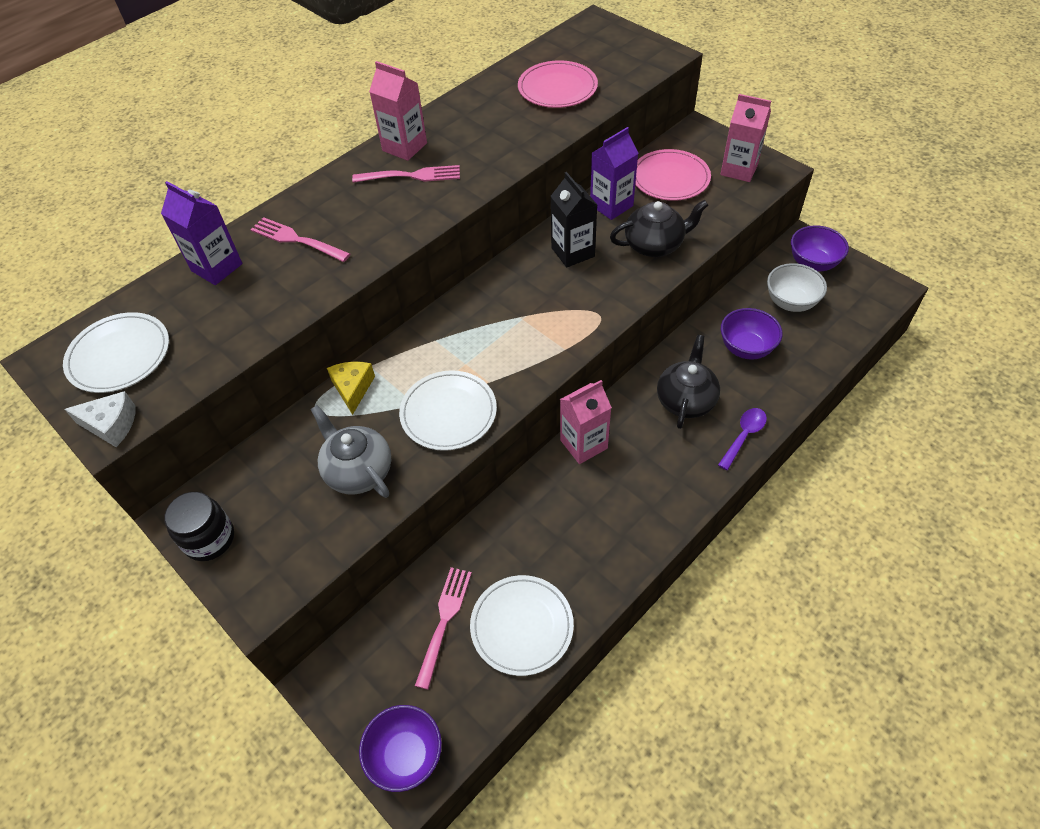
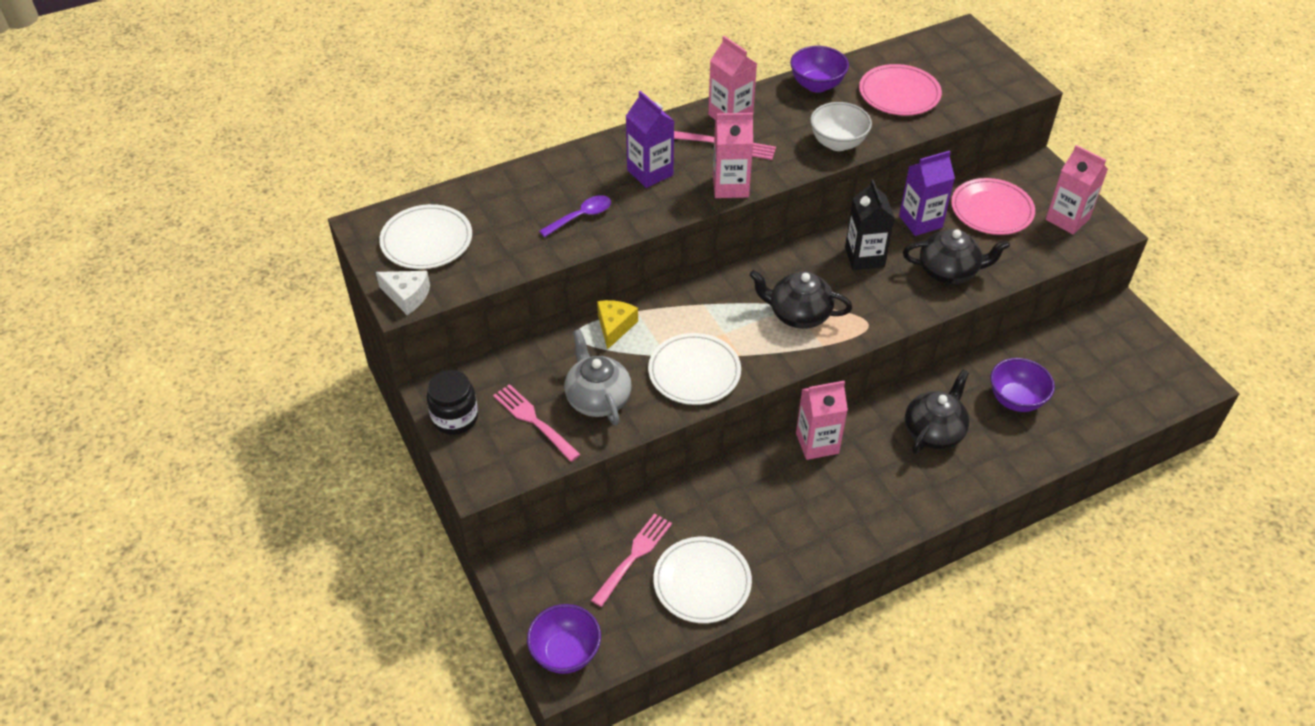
camera: 15 degrees right, 5 degrees down
purple carton [161,181,242,285] -> purple carton moved to [626,91,674,188]
pink fork [250,217,350,262] -> pink fork moved to [493,384,581,462]
purple spoon [718,408,767,470] -> purple spoon moved to [539,195,611,237]
white bowl [767,263,827,312] -> white bowl moved to [810,102,872,151]
purple bowl [791,225,849,271] -> purple bowl moved to [790,46,849,93]
none -> pink carton [713,113,753,198]
none -> black teapot [749,270,852,329]

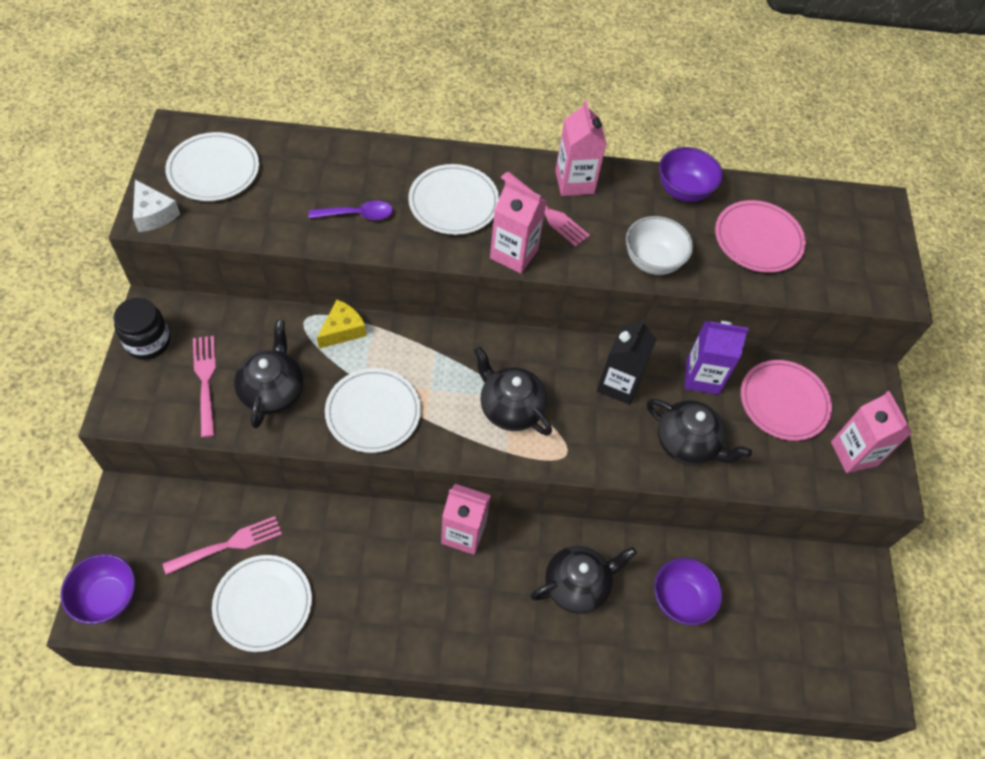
camera: 25 degrees right, 10 degrees up
grey teapot [564,329,632,426] -> black teapot [234,320,304,428]
purple carton [626,91,674,188] -> white plate [408,164,500,235]

